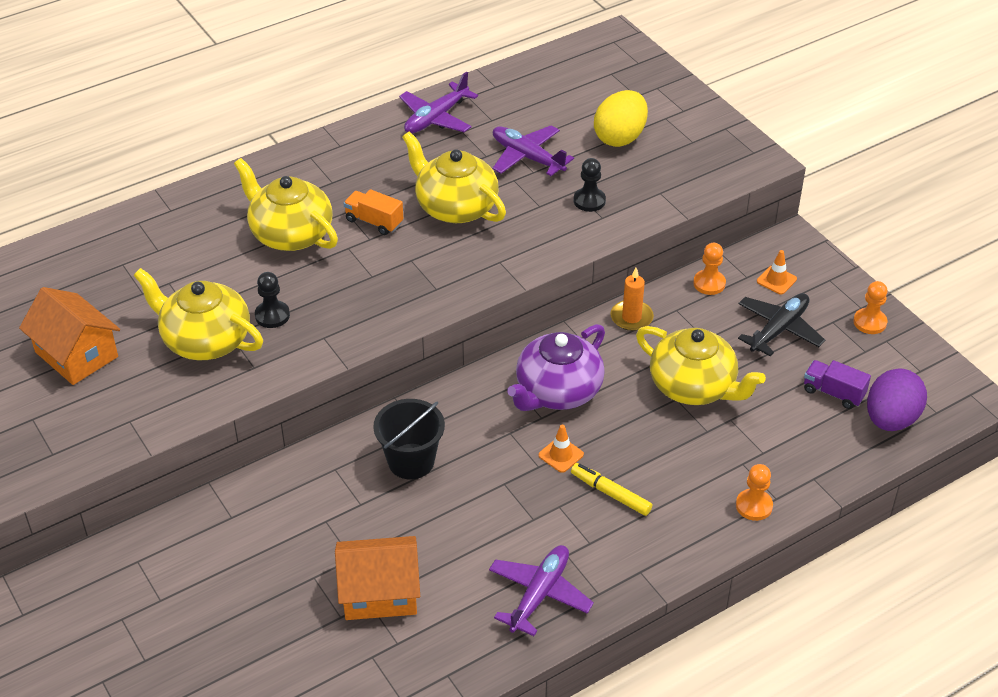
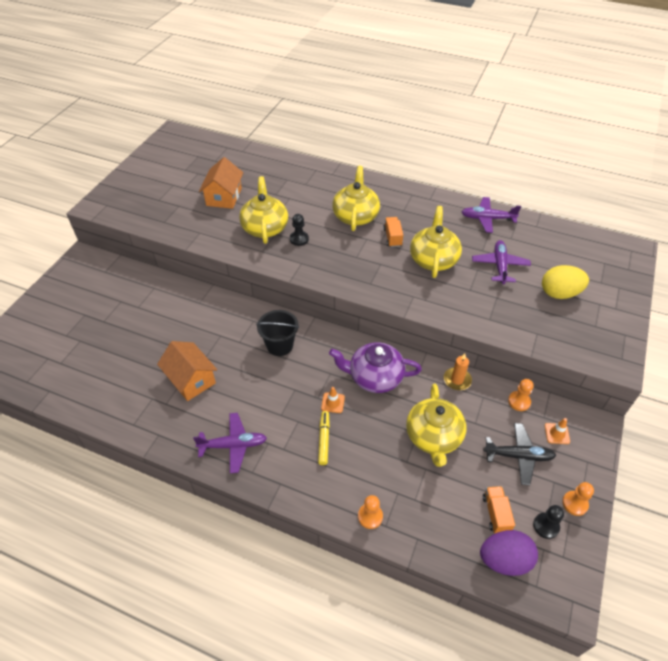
camera: 55 degrees right, 5 degrees up
black pawn [574,158,606,212] -> black pawn moved to [533,505,564,539]
purple truck [804,360,871,409] -> orange truck [483,486,515,533]

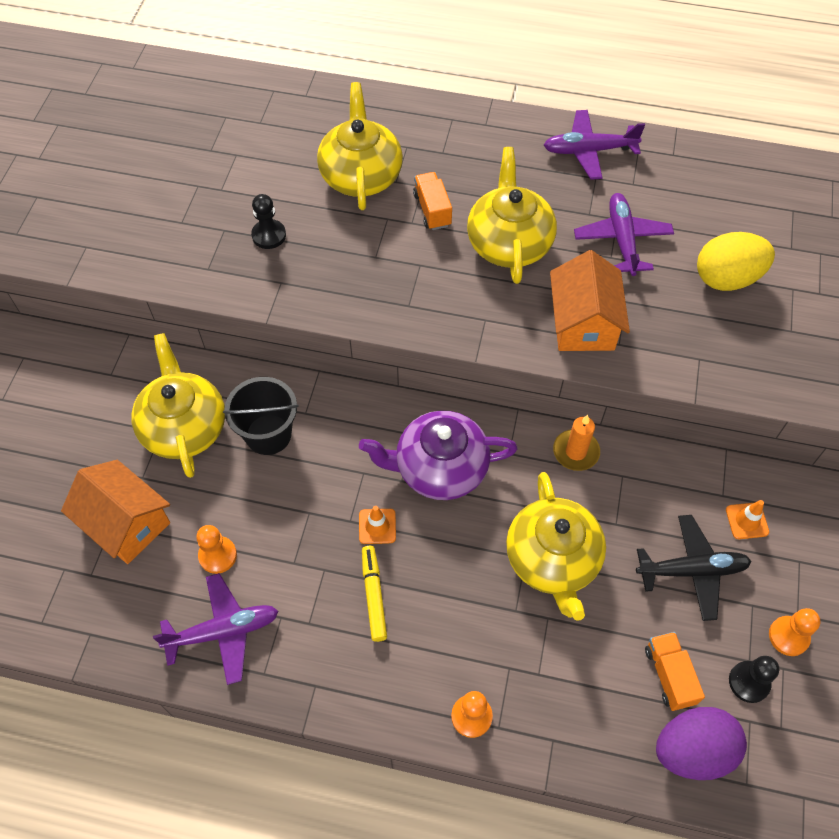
camera: 10 degrees left, 10 degrees up
orange house [199,157,243,209] -> orange house moved to [550,250,630,351]
yellow teapot [239,176,288,244] -> yellow teapot moved to [131,333,225,478]
orange pawn [508,379,534,411] -> orange pawn moved to [196,525,237,574]

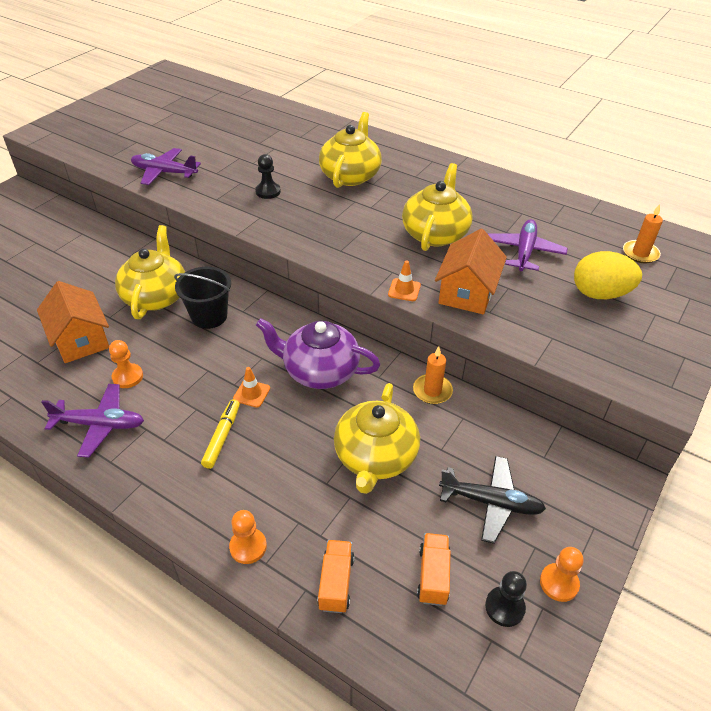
camera: 20 degrees right, 15 degrees down
orange truck [413,172,452,230] -> orange truck moved to [317,540,355,613]
purple plane [544,110,645,180] -> purple plane moved to [131,148,201,185]
purple egg [656,707,747,780] -> none
orange traffic cone [726,500,770,539] -> orange traffic cone moved to [388,260,421,301]
none -> orange candle [623,204,663,264]

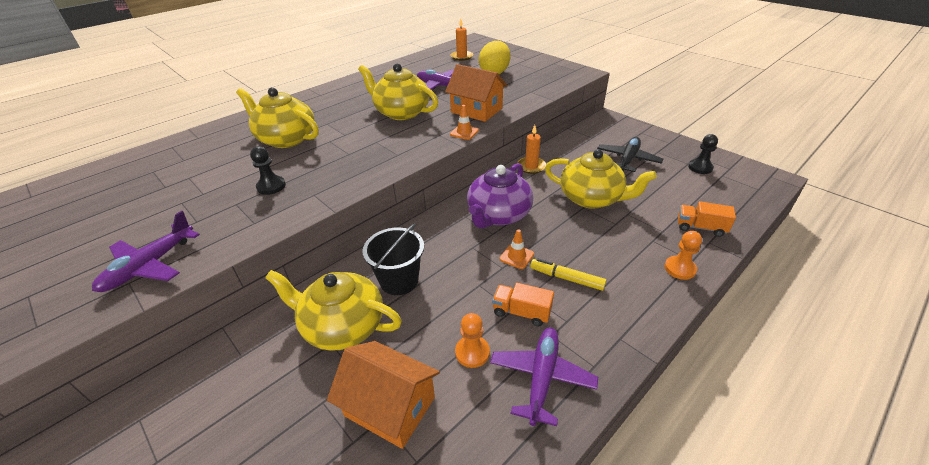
camera: 75 degrees left, 5 degrees down
orange house [37,281,109,363] -> orange house turned 45 degrees clockwise [327,341,440,449]
orange truck [417,533,451,606] -> orange truck moved to [492,283,554,326]
orange pawn [540,547,584,602] -> none

